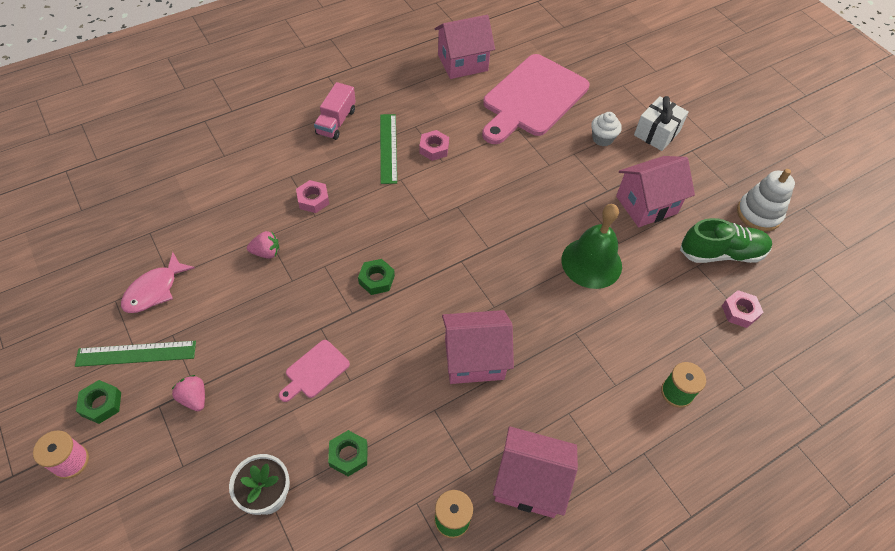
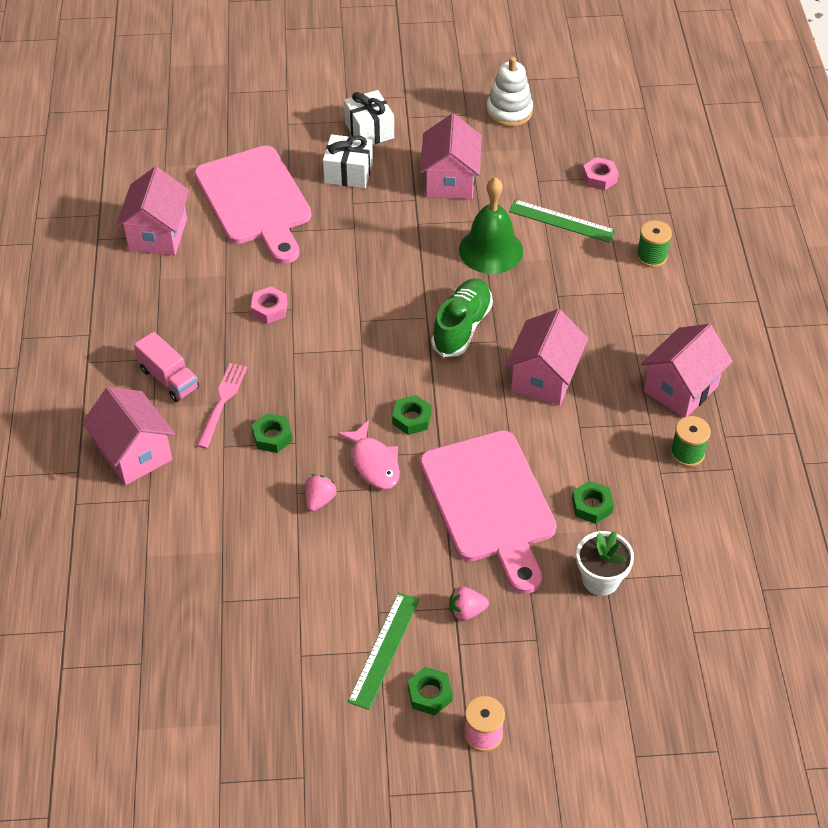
camera: 60 degrees left, 5 degrees down
pink fish [121,252,195,313] -> pink fish moved to [337,420,400,489]
pink cutting board [279,340,350,402] -> pink cutting board [420,430,557,594], size x2.34
pink nut [296,180,329,213] -> green nut [252,413,293,453]
green ruler [380,114,397,184] -> green ruler moved to [509,199,615,243]
white cupcake [591,112,622,146] -> white gift [323,134,373,188]
green shoe [680,218,772,263] -> green shoe moved to [431,278,493,357]
none -> pink house [82,387,175,485]
none -> pink fork [197,363,247,449]

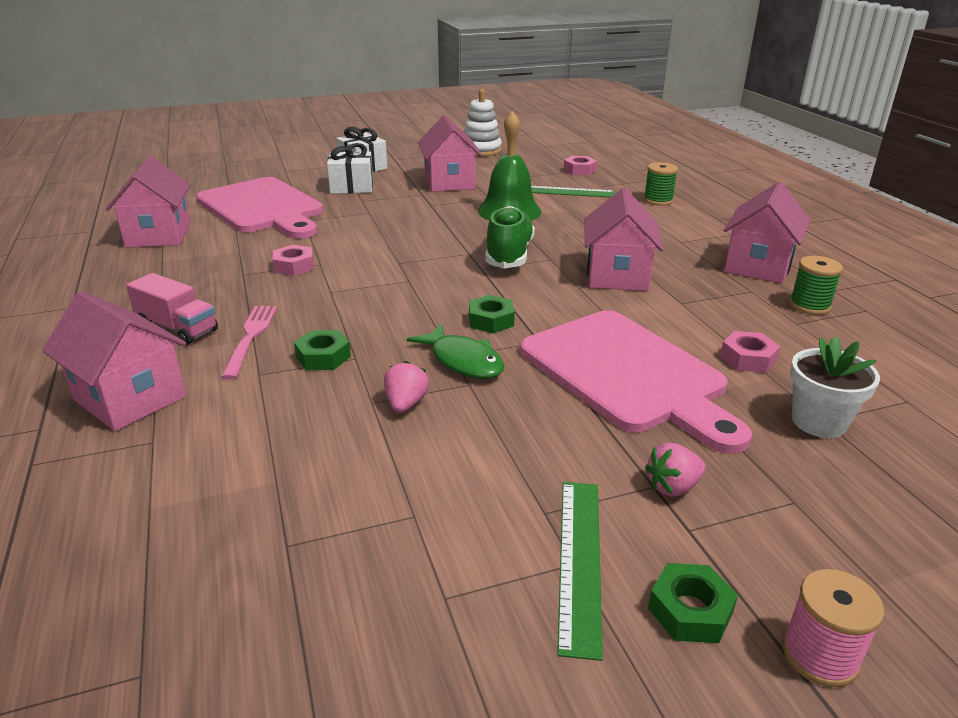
camera: 15 degrees left, 20 degrees down
pink fish [337,420,400,489] -> green fish [407,324,504,379]
green nut [572,481,614,524] -> pink nut [720,331,780,373]

